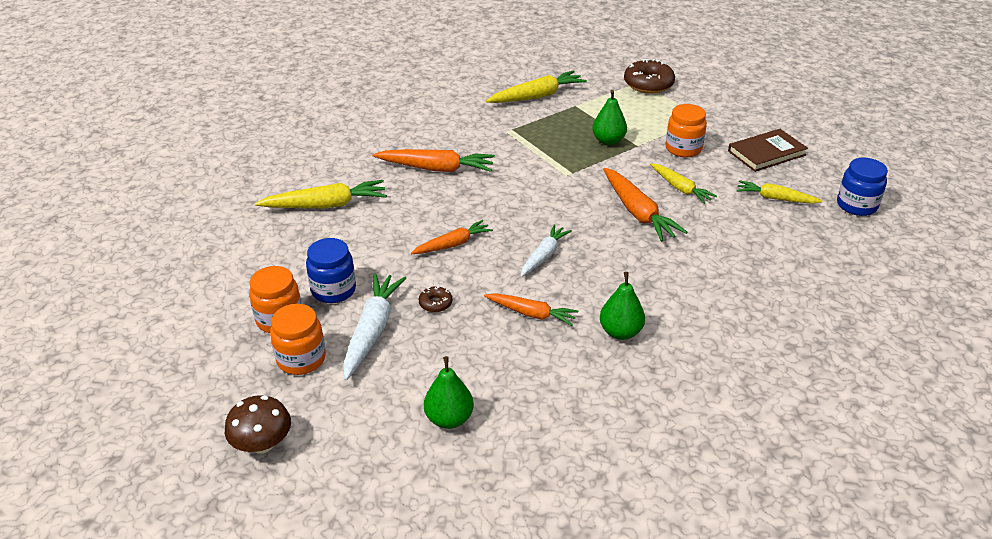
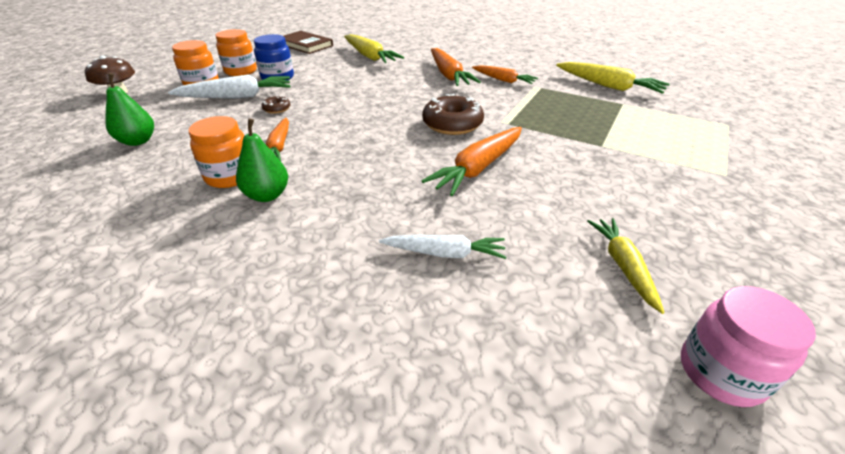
camera: 65 degrees right, 0 degrees up
orange carrot [411,220,493,254] -> orange carrot moved to [472,65,538,84]
white carrot [521,224,572,277] -> white carrot moved to [379,235,506,259]
green pear [592,90,627,145] -> none
brown donut [624,59,675,93] -> brown donut moved to [422,94,484,135]
yellow carrot [650,163,717,204] -> none
orange jar [665,104,707,157] -> orange jar moved to [188,116,244,188]
brown book [728,129,808,172] -> brown book moved to [284,31,333,54]
blue jar [837,158,888,216] -> pink jar [681,286,816,407]

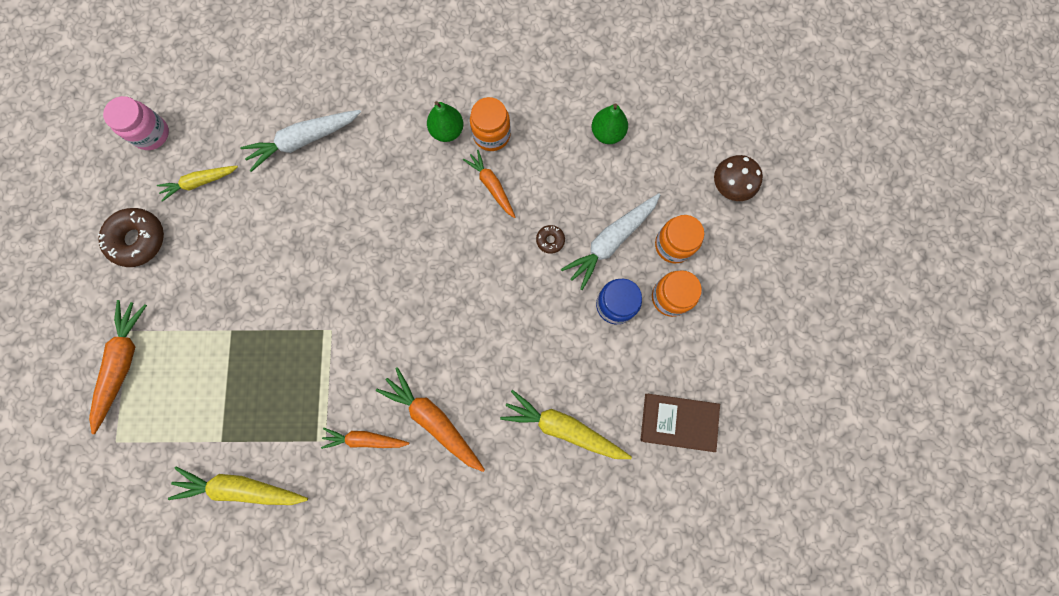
camera: 150 degrees right, 40 degrees up
white carrot [379,235,506,259] -> white carrot [240,110,361,172], size x1.54
brown donut [422,94,484,135] -> brown donut moved to [98,208,164,267]
orange carrot [422,127,522,196] -> orange carrot moved to [89,300,147,434]
yellow carrot [587,218,665,314] -> yellow carrot turned 105 degrees clockwise [157,166,238,202]

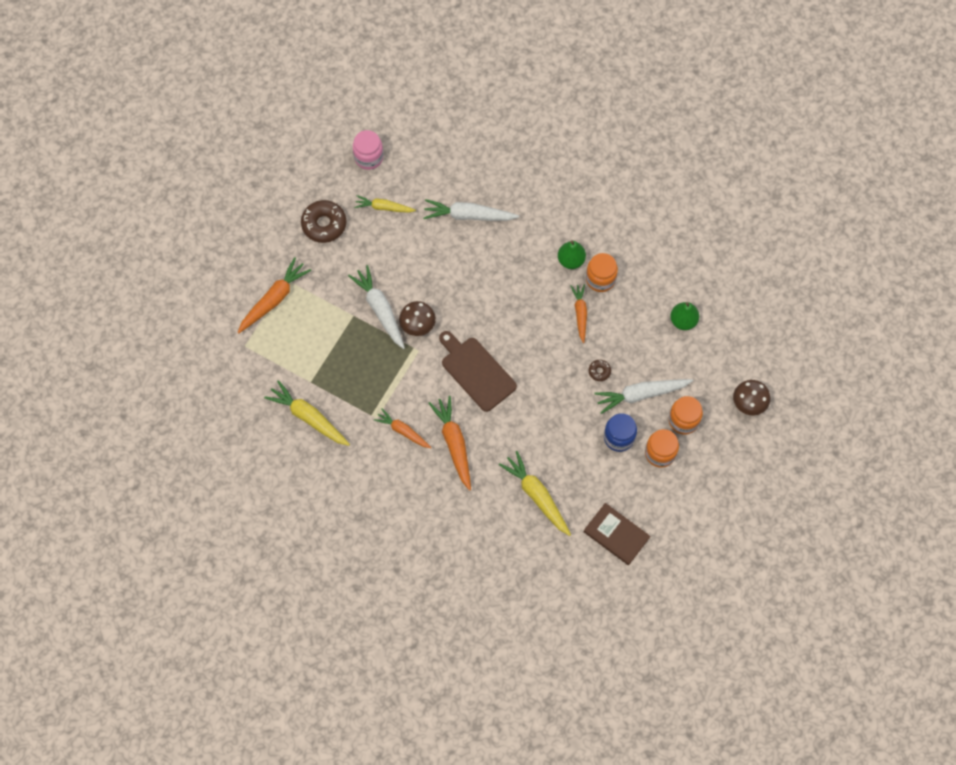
camera: 30 degrees right, 10 degrees down
none -> white carrot [348,265,405,349]
none -> brown mushroom [399,301,436,336]
none -> brown cutting board [439,331,517,412]

